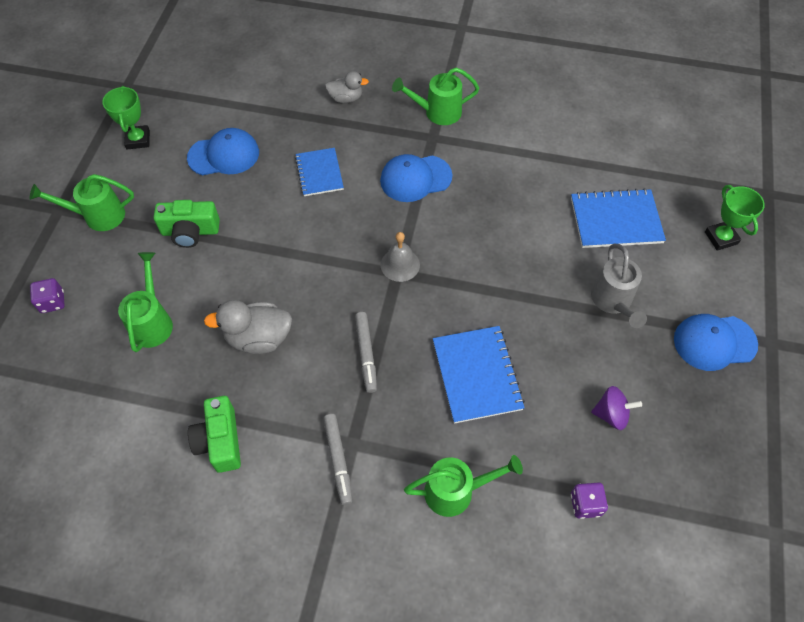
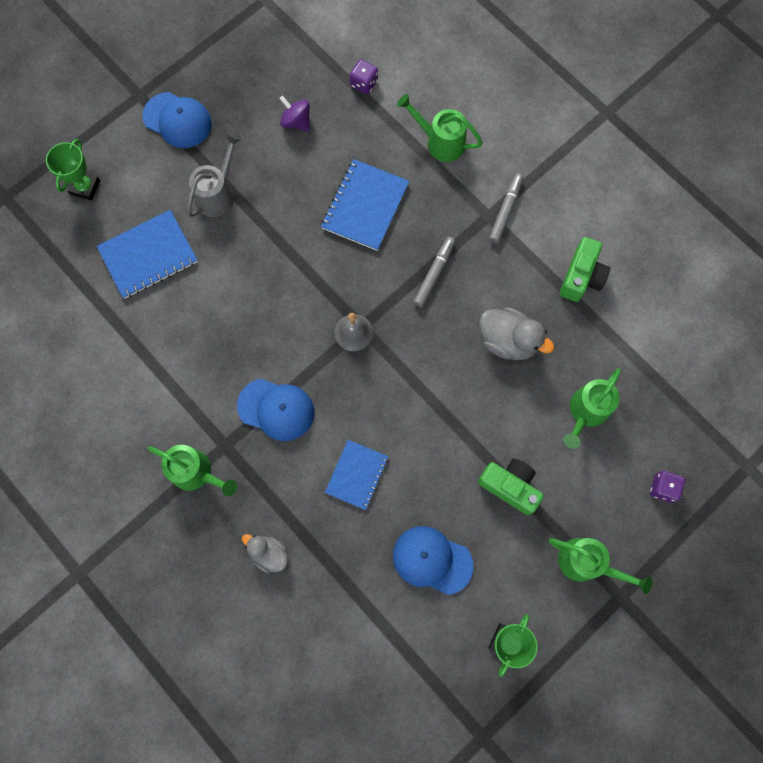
camera: 145 degrees left, 15 degrees up
blue notebook [571,188,666,248] -> blue notebook turned 60 degrees counterclockwise [97,210,198,299]

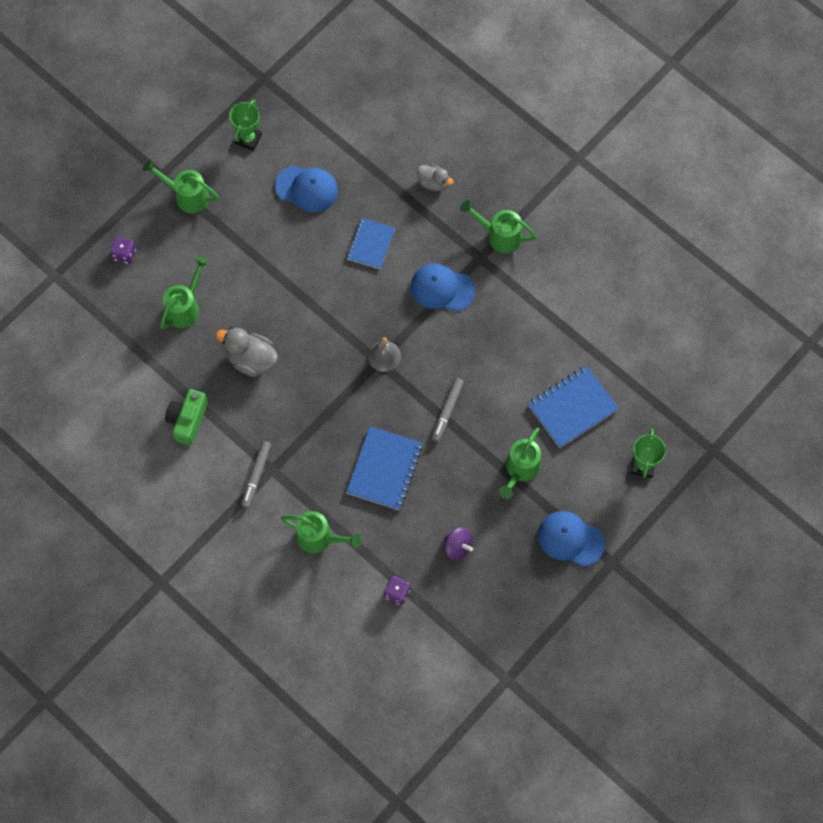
camera: 175 degrees right, 5 degrees down
grey watering can [187,132,242,217] -> green watering can [499,428,541,499]
grey marker [413,237,455,307] -> grey marker moved to [432,378,464,442]
green camera [478,459,544,515] -> none

